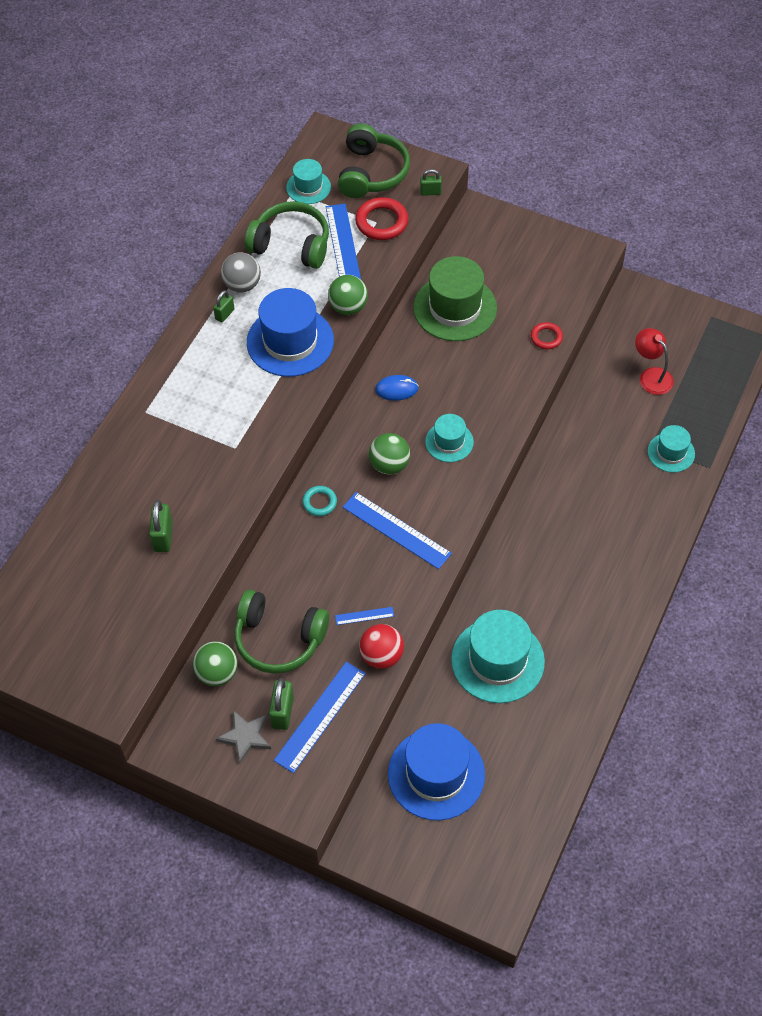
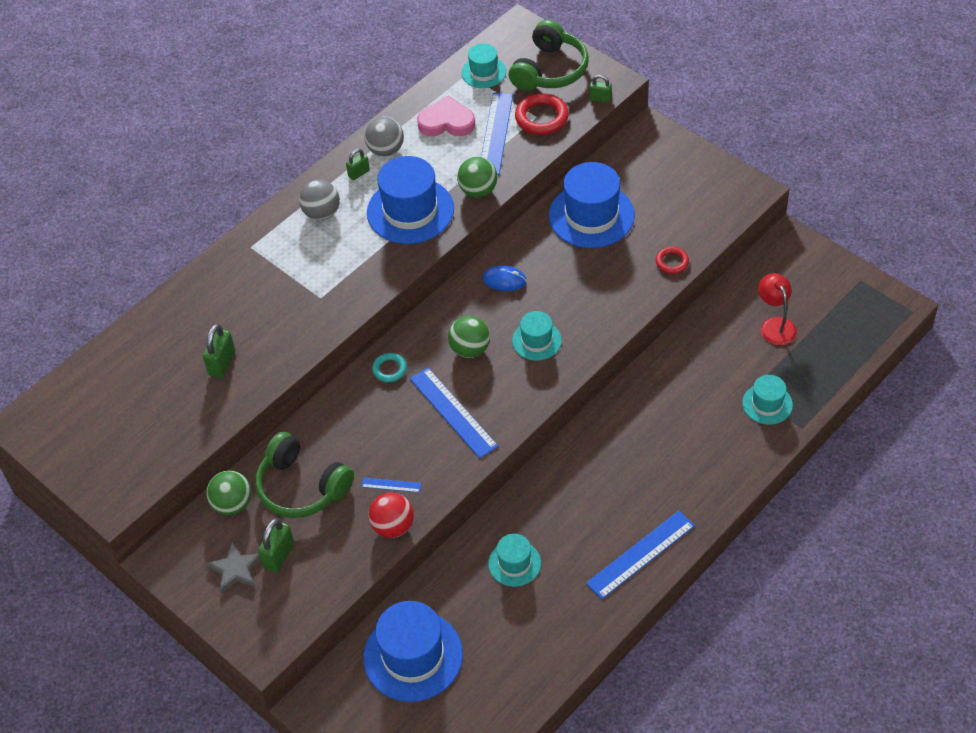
camera: 20 degrees right, 5 degrees down
green headphones [245,201,329,269] -> pink heart [417,96,475,136]
blue ruler [274,662,366,773] -> blue ruler moved to [586,511,695,599]
green hat [413,256,497,341] -> blue hat [549,162,635,248]
turquoise hat [451,610,545,703] -> turquoise hat [488,534,541,587], size x0.55
none -> grey ball [299,180,340,220]

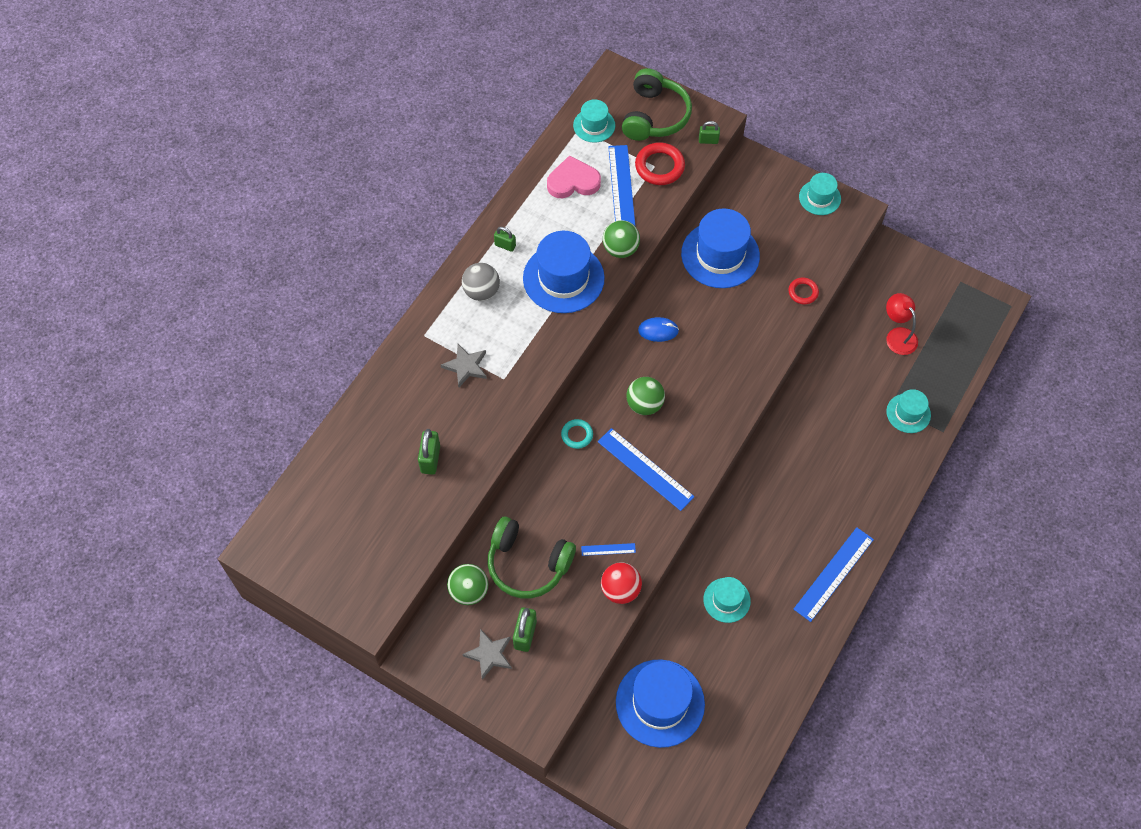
camera: 15 degrees left, 10 degrees up
green padlock [346,149,370,180] -> green padlock turned 75 degrees clockwise [494,227,516,252]
grey ball [364,116,404,156] -> none
turquoise hat [512,311,562,361] -> turquoise hat moved to [799,173,841,215]
none -> grey star [441,344,487,387]

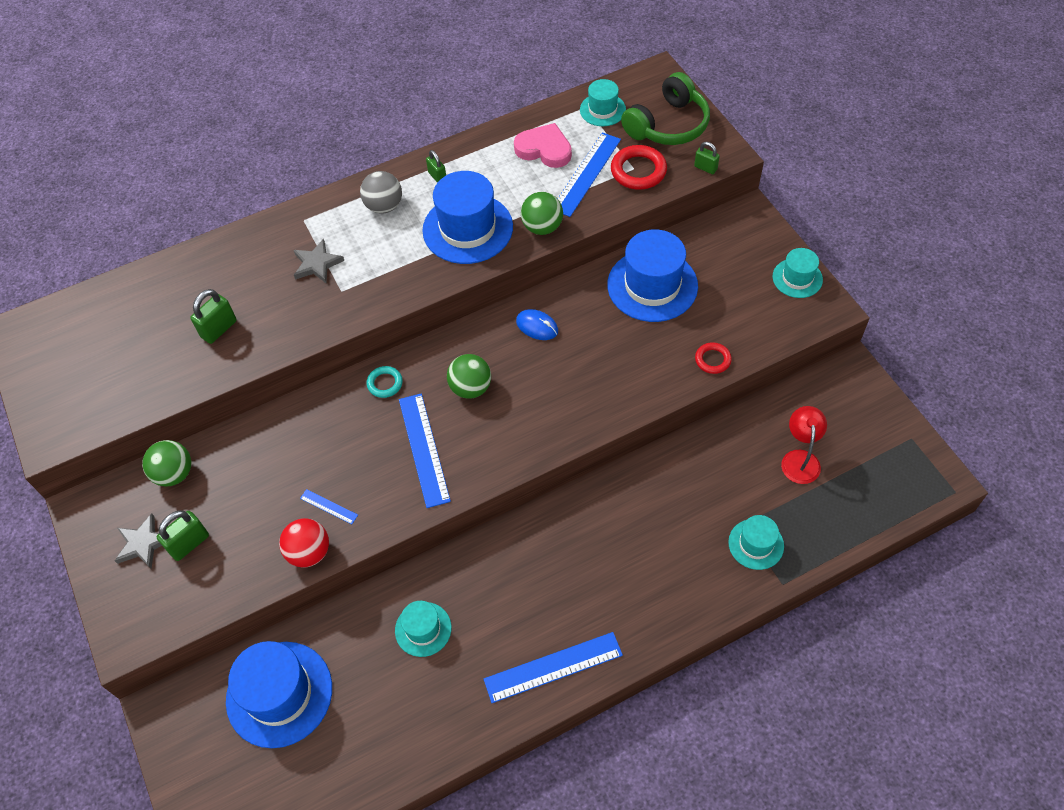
camera: 35 degrees right, 5 degrees down
green headphones [487,517,576,598] -> none

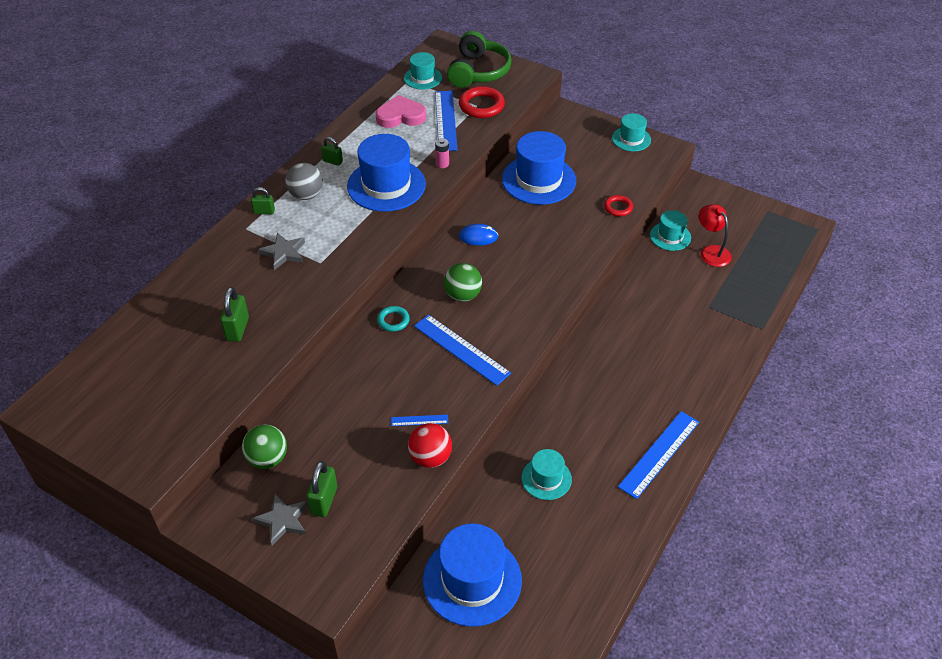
camera: 35 degrees left, 10 degrees down
green ball [521,192,563,235] -> pink battery [435,138,449,168]
green padlock [694,142,720,174] -> green padlock moved to [251,187,275,214]
turquoise hat [728,515,784,570] -> turquoise hat moved to [650,210,691,251]

